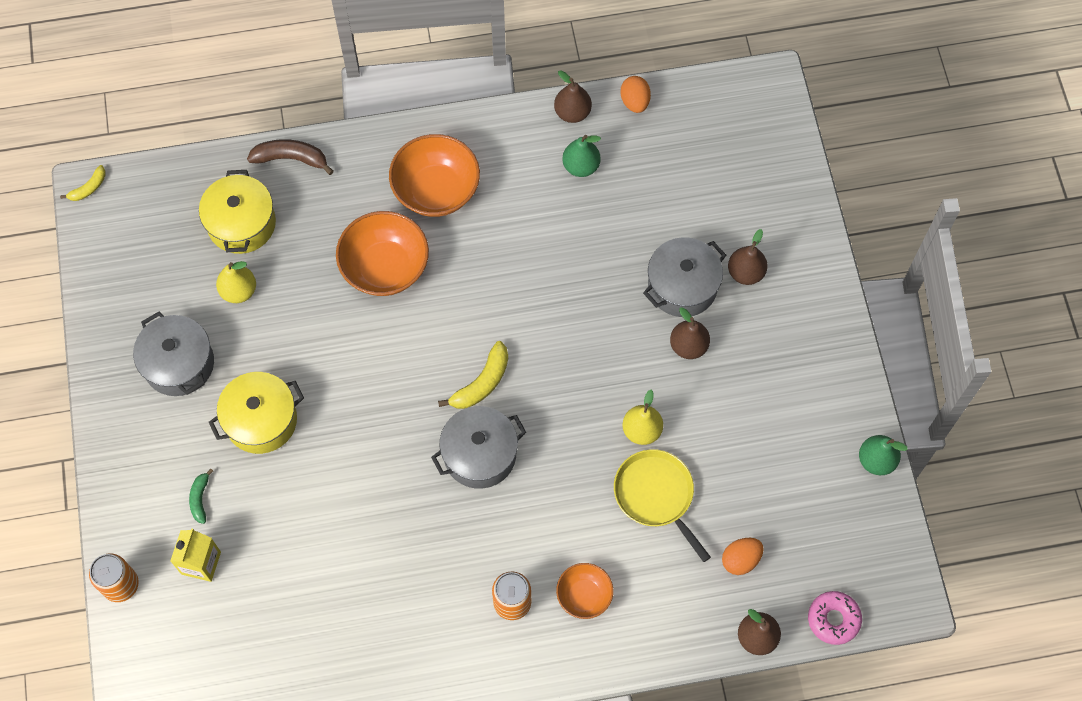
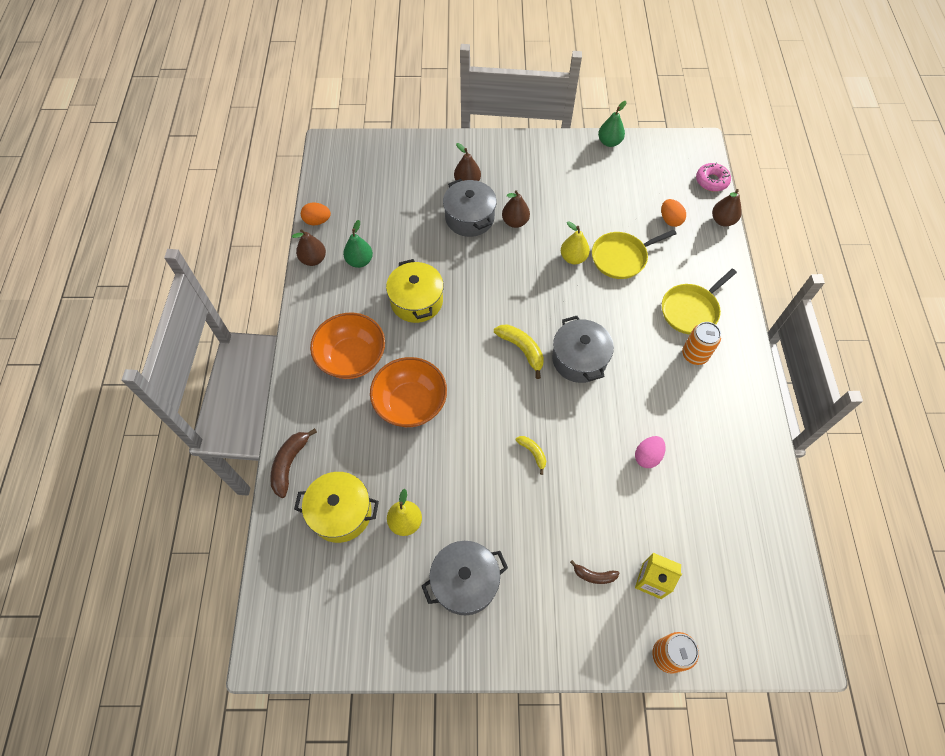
camera: 80 degrees left, 5 degrees down
yellow banana [60,165,106,201] -> yellow banana moved to [516,436,546,475]
green banana [189,469,213,524] -> brown banana [570,560,619,584]
yellow pot [209,372,304,454] -> yellow pot moved to [386,259,444,323]
orange bowl [556,563,613,619] -> yellow pan [662,269,737,335]
none -> pink egg [635,436,666,468]

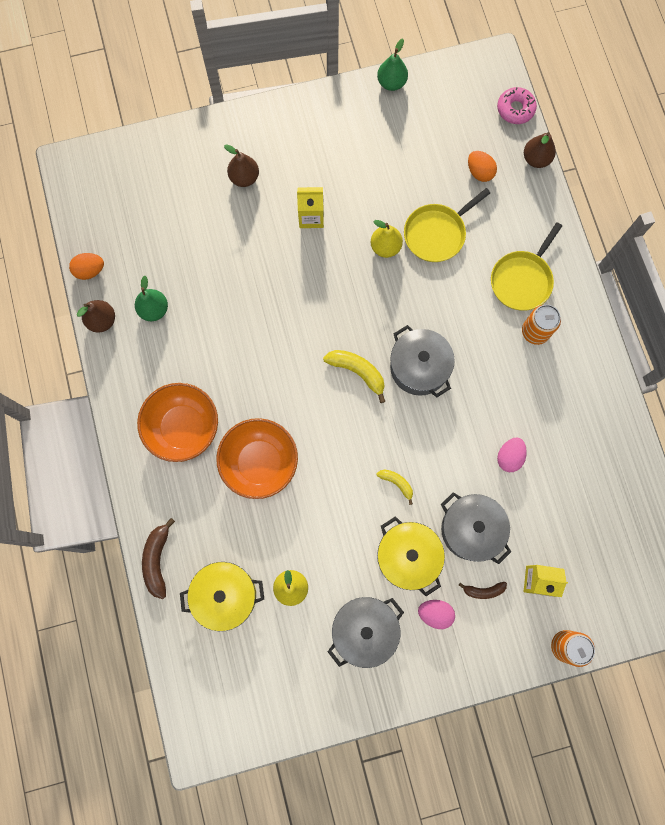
camera: 15 degrees left, 15 degrees up
yellow pot [386,259,444,323] -> yellow pot moved to [377,516,445,596]
grey pot [443,179,497,237] -> grey pot moved to [441,492,511,564]
brown pear [502,190,530,228] -> yellow carton [297,187,324,228]
none -> pink egg [418,600,455,629]

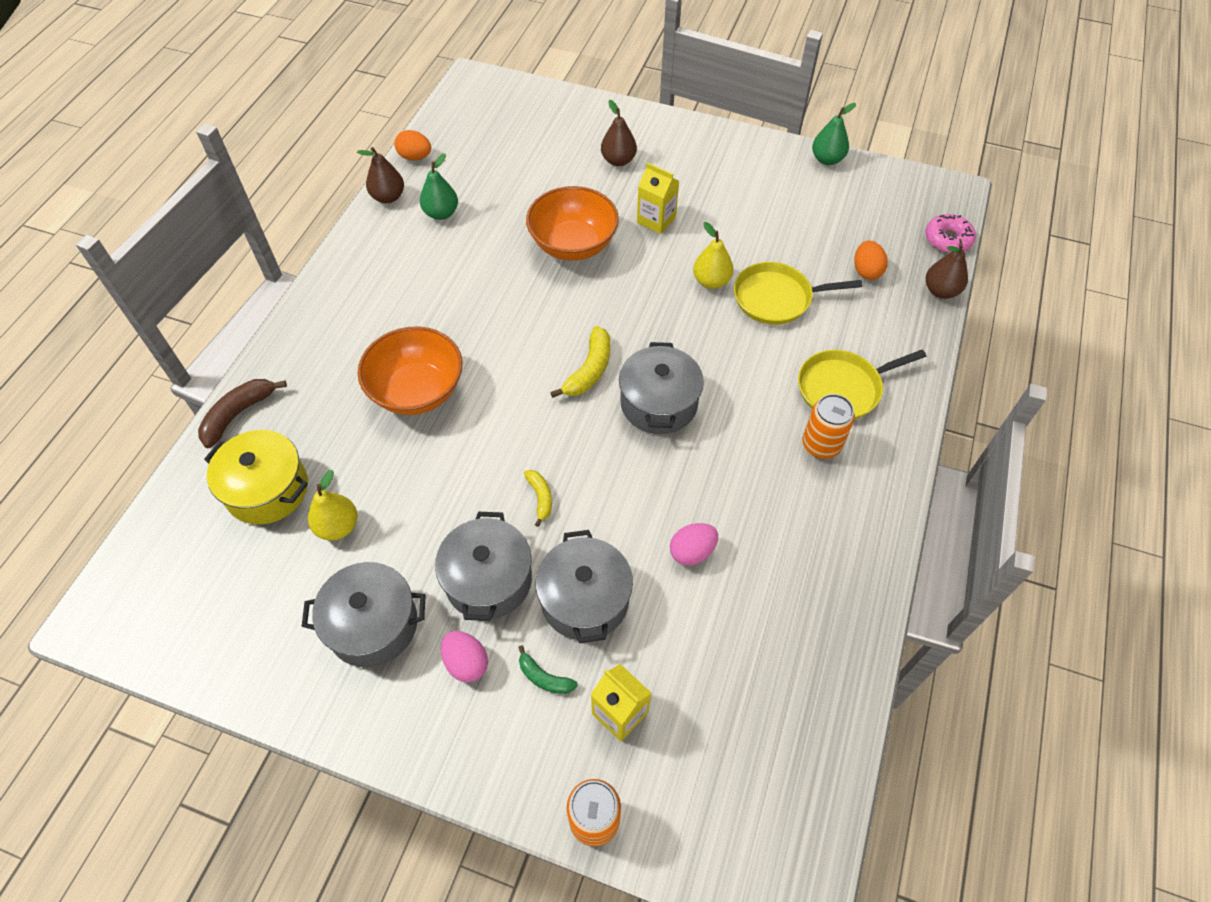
camera: 35 degrees right, 20 degrees down
orange bowl [137,383,218,462] -> orange bowl moved to [526,186,619,261]
yellow banana [323,350,385,403] -> yellow banana turned 45 degrees clockwise [550,326,610,398]
yellow pot [377,516,445,596] -> grey pot [435,512,532,621]
brown banana [459,582,507,599] -> green banana [518,645,578,694]

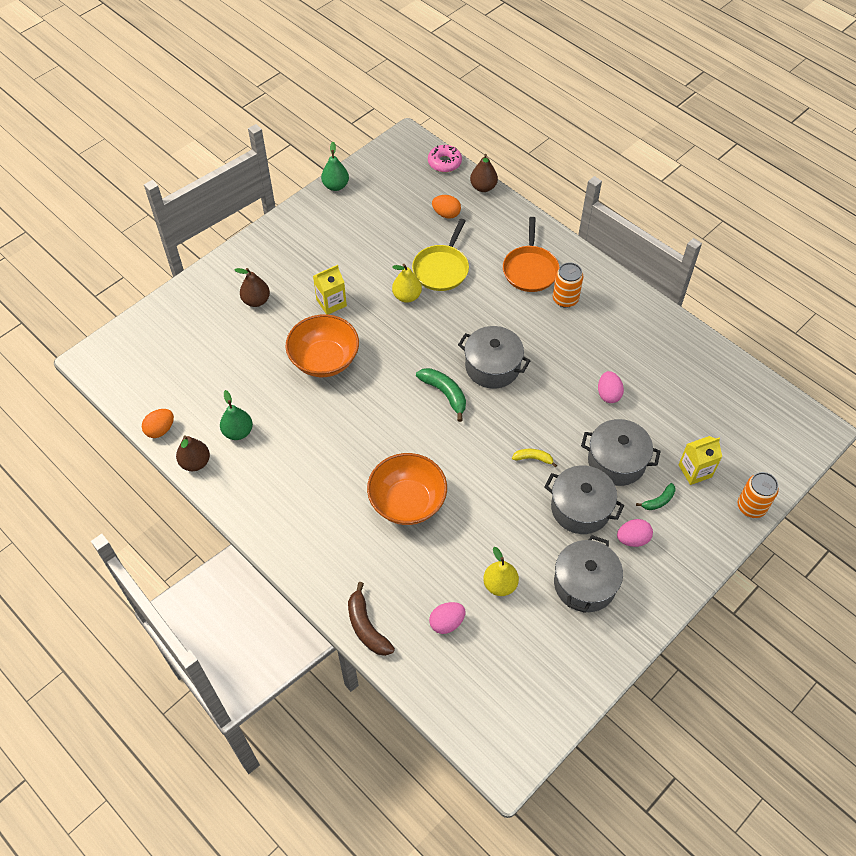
camera: 65 degrees left, 0 degrees up
yellow pot [204,430,308,525] -> pink egg [429,602,465,634]
yellow banana [550,326,610,398] -> green banana [416,368,466,422]
yellow pan [798,350,926,419] -> orange pan [503,217,559,292]

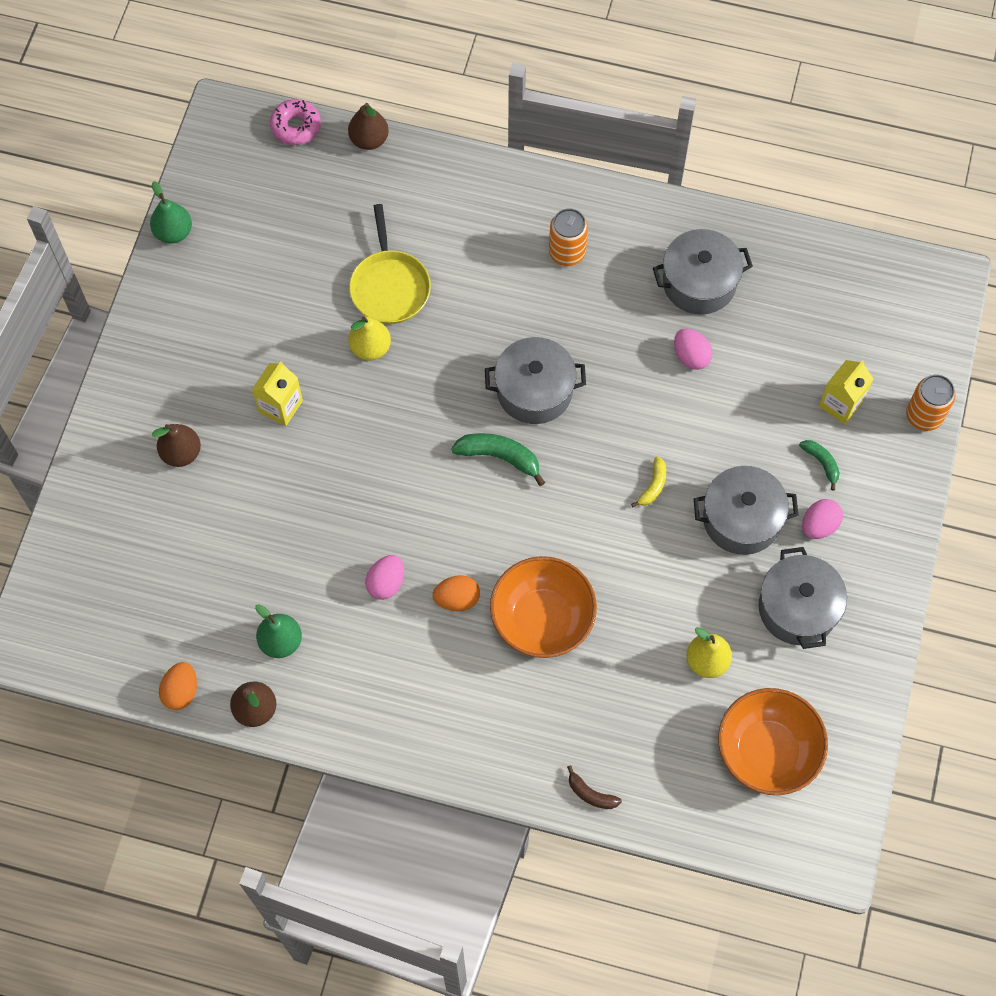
camera: 30 degrees left, 10 degrees up
orange bowl [285,314,359,377] -> orange bowl moved to [718,688,828,795]
brown banana [348,582,395,656] -> brown banana [567,765,622,809], size x0.60
pink egg [429,602,465,634] -> pink egg moved to [365,555,404,600]
orange egg [432,195,461,219] -> orange egg moved to [433,575,480,611]
orange pan [503,217,559,292] -> none
yellow banana [512,449,557,468] -> yellow banana turned 135 degrees clockwise [631,457,666,507]
grey pot [581,419,661,486] -> grey pot moved to [653,229,753,315]
green banana [636,483,676,510] -> green banana turned 60 degrees counterclockwise [799,440,840,491]

